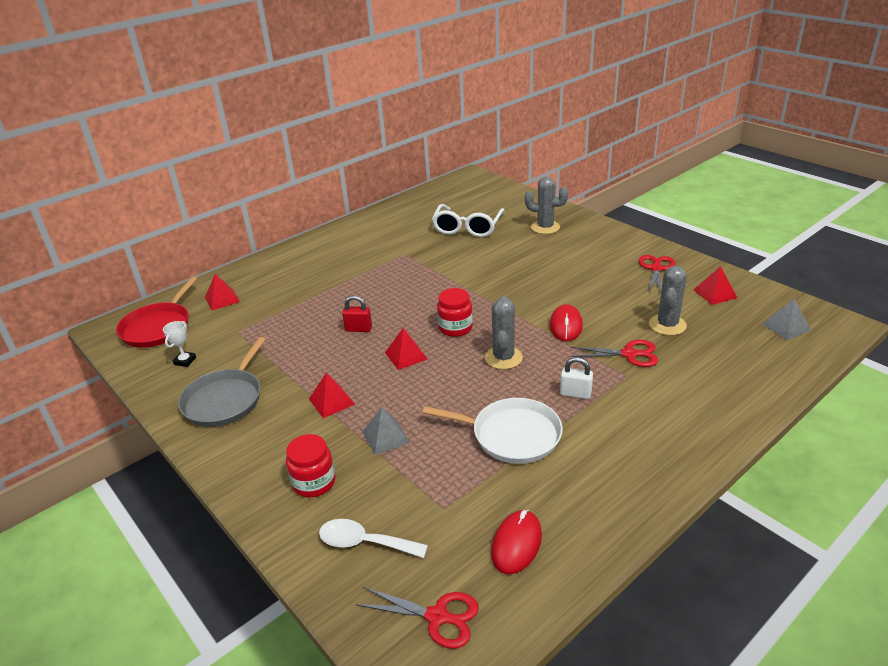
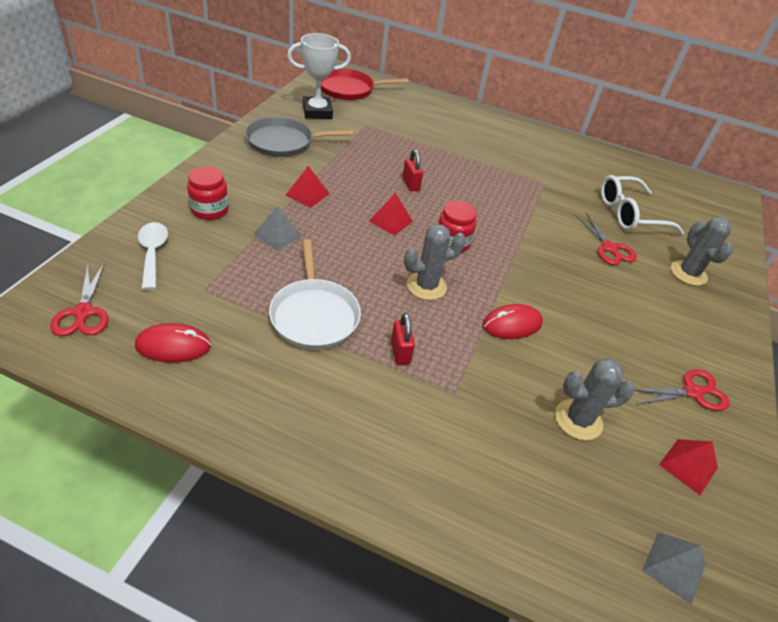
camera: 55 degrees right, 10 degrees up
white trophy [163,321,196,367] -> white trophy [287,33,351,119], size x2.05
red pyramid [205,274,240,310] -> none
white padlock [560,357,593,399] -> red padlock [391,313,415,365]
red scissors [570,340,658,367] -> red scissors moved to [576,212,637,265]

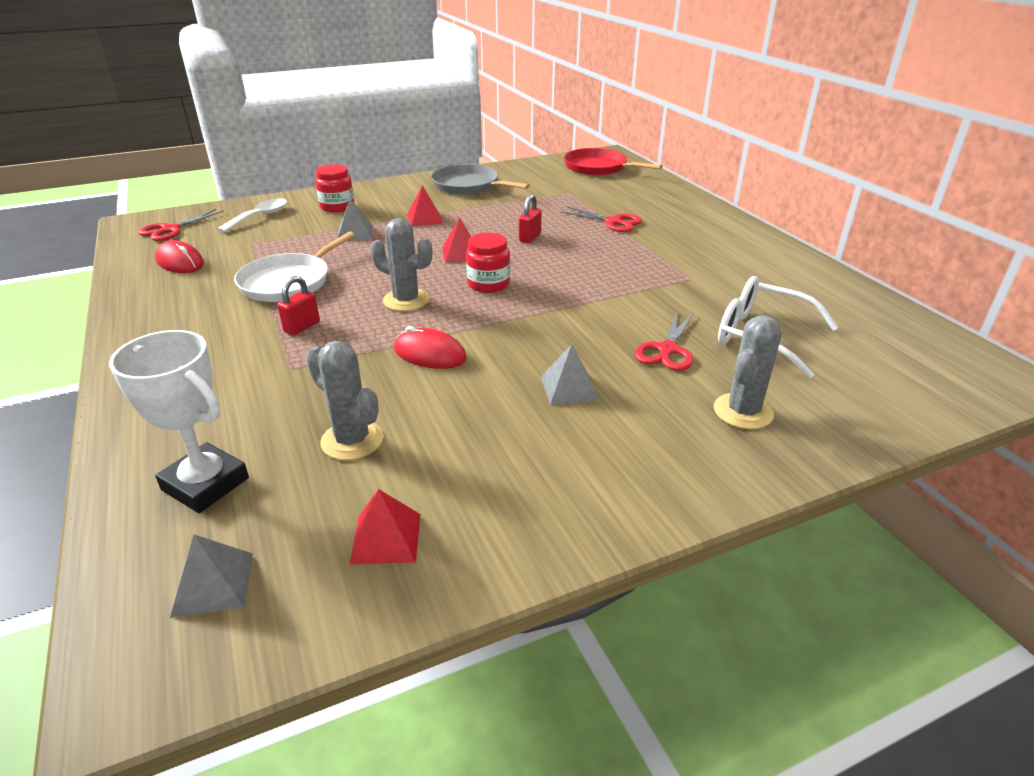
camera: 50 degrees right, 10 degrees down
white trophy [287,33,351,119] -> white trophy moved to [109,330,249,513]
red scissors [635,370,730,411] -> red scissors moved to [560,206,642,232]
none -> grey pyramid [541,344,599,405]

